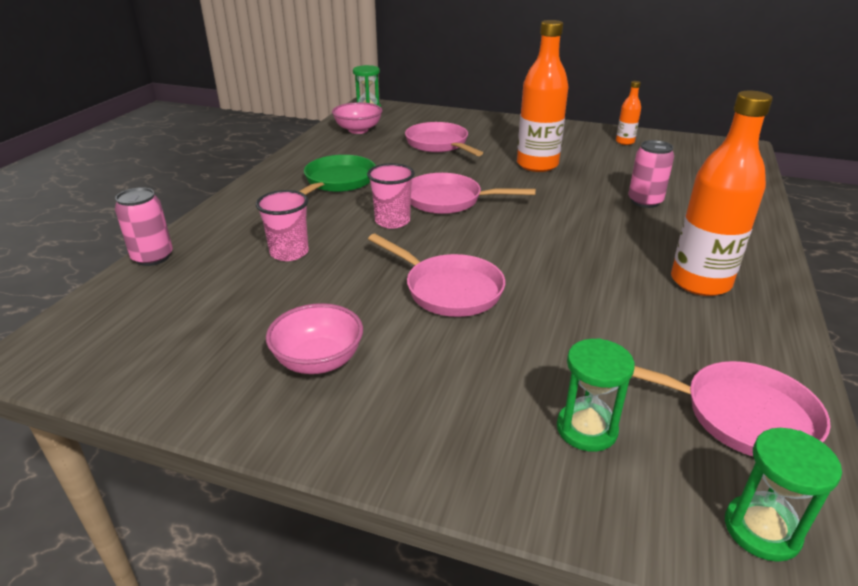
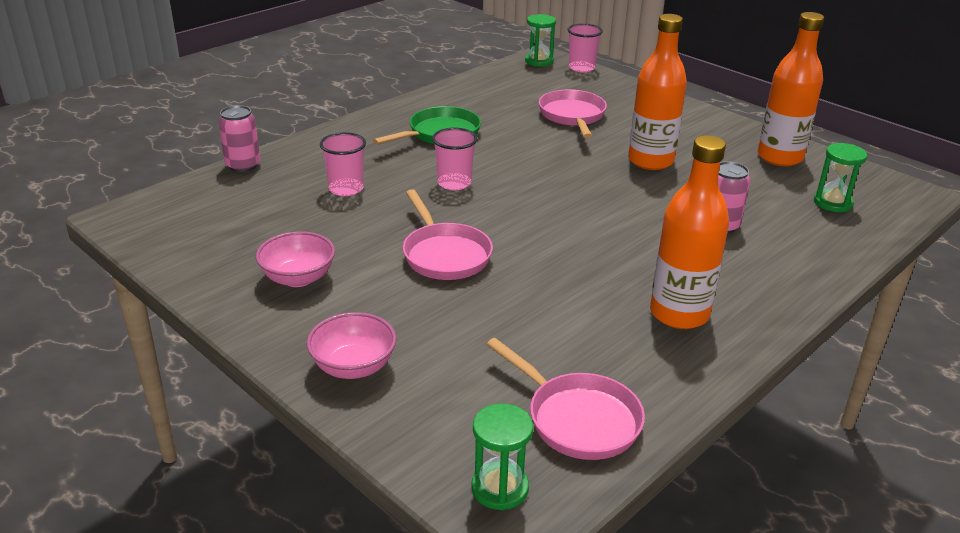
camera: 25 degrees right, 0 degrees up
pink bowl [332,102,382,134] -> pink bowl moved to [307,312,397,379]
pink pan [411,173,536,214] -> none
green hourglass [557,338,635,452] -> green hourglass moved to [814,143,867,212]
orange bottle [616,81,641,145] -> orange bottle [757,12,824,166], size x2.08
none -> pink cup [567,24,603,72]

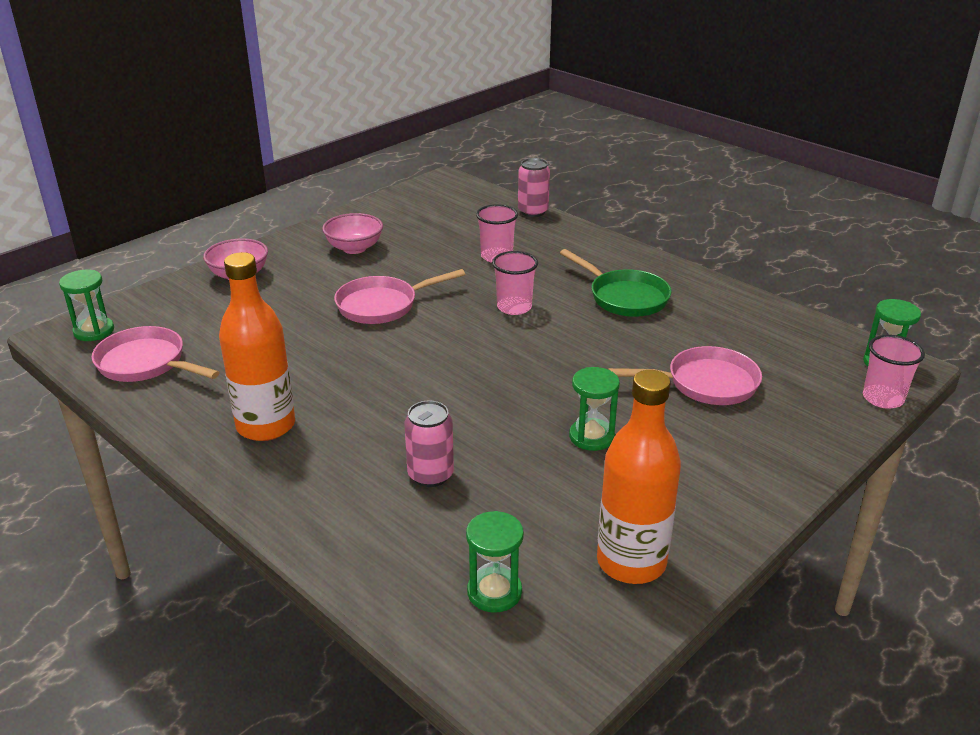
camera: 90 degrees right, 0 degrees up
pink pan [486,338,645,460] -> pink pan turned 75 degrees clockwise [92,326,220,382]
orange bottle [628,14,687,170] -> green hourglass [569,367,620,451]

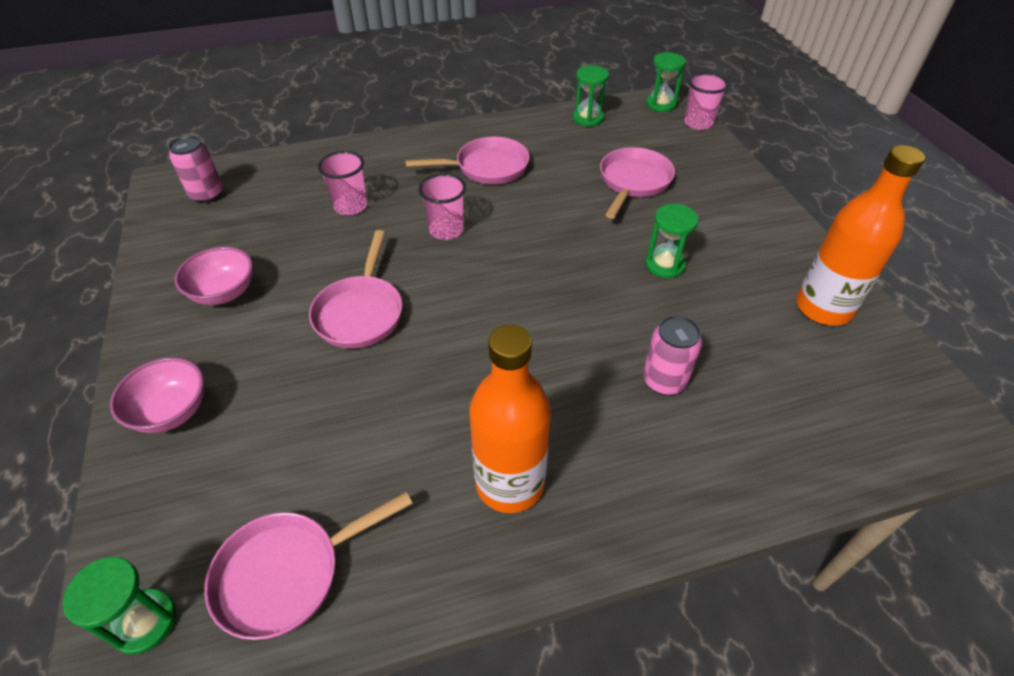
camera: 60 degrees left, 15 degrees up
green hourglass [466,511,524,613] -> green hourglass moved to [573,65,609,127]
pink can [518,158,550,217] -> pink can moved to [168,135,223,203]
green pan [560,249,672,317] -> pink pan [405,137,530,184]

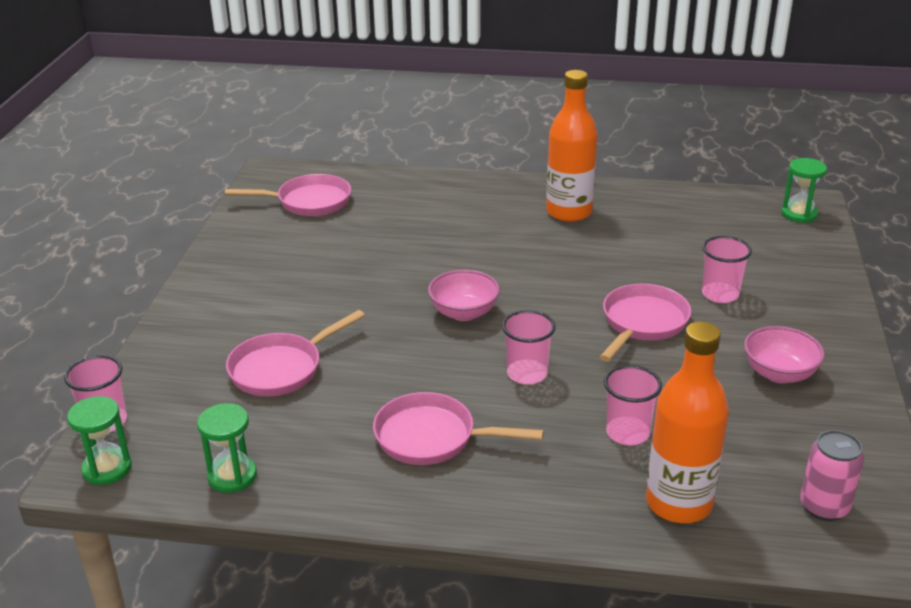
camera: 155 degrees left, 15 degrees down
pink bowl [110,357,204,433] -> pink bowl moved to [428,270,500,321]
pink pan [204,492,413,640] -> pink pan moved to [225,174,351,216]
pink can [643,315,702,395] -> none
green hourglass [645,204,698,278] -> none
orange bottle [796,145,925,326] -> orange bottle moved to [646,322,729,523]
none -> pink cup [702,236,752,303]

